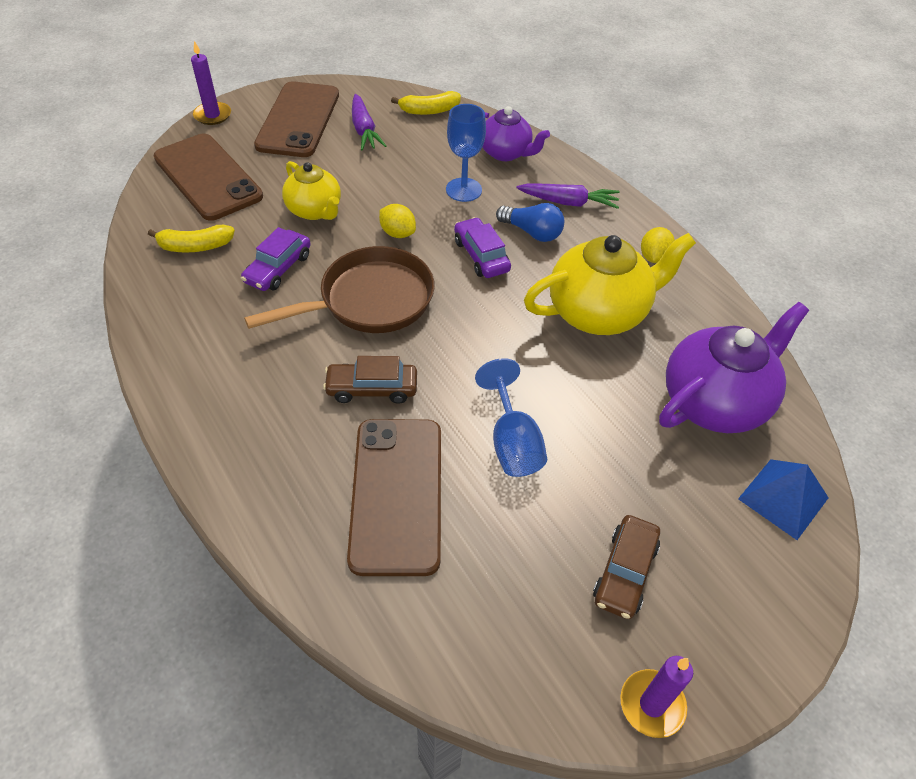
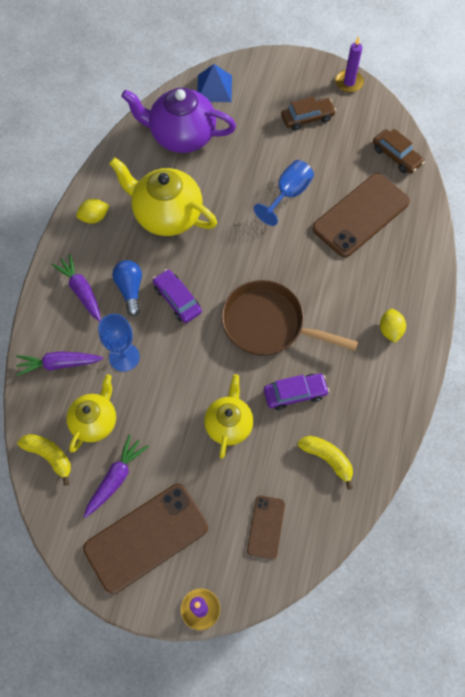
camera: 130 degrees left, 15 degrees up
brown phone [153,134,263,221] -> brown phone [247,496,285,560], size x0.51
brown car [323,356,417,404] -> brown car moved to [373,129,425,173]
yellow lemon [379,204,416,238] -> yellow lemon moved to [380,309,406,343]
purple car [454,217,511,278] -> purple car turned 120 degrees clockwise [153,269,202,323]
purple teapot [482,106,550,161] -> purple carrot [16,351,103,376]
none -> yellow teapot [66,374,116,452]

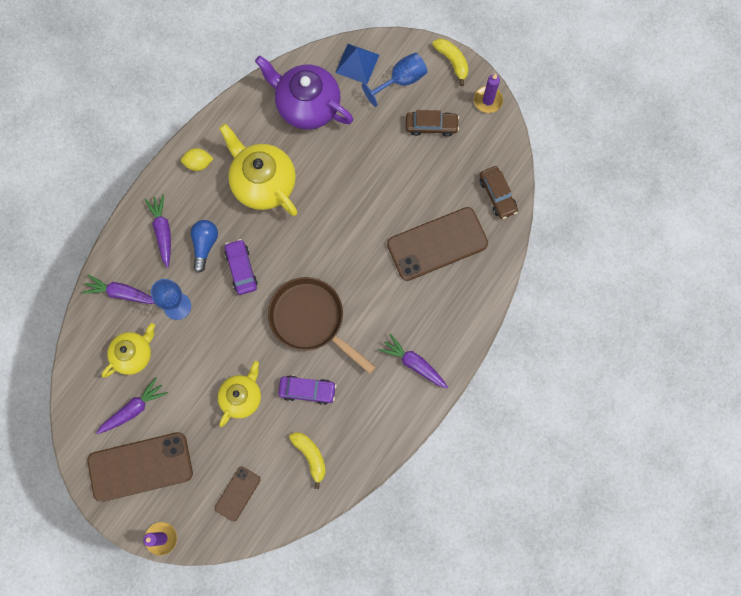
camera: 20 degrees right, 10 degrees up
yellow banana [17,434,71,486] -> yellow banana moved to [432,39,469,86]
blue goblet [254,160,314,226] -> blue goblet moved to [362,52,428,107]
yellow lemon [380,309,406,343] -> purple carrot [379,334,448,388]

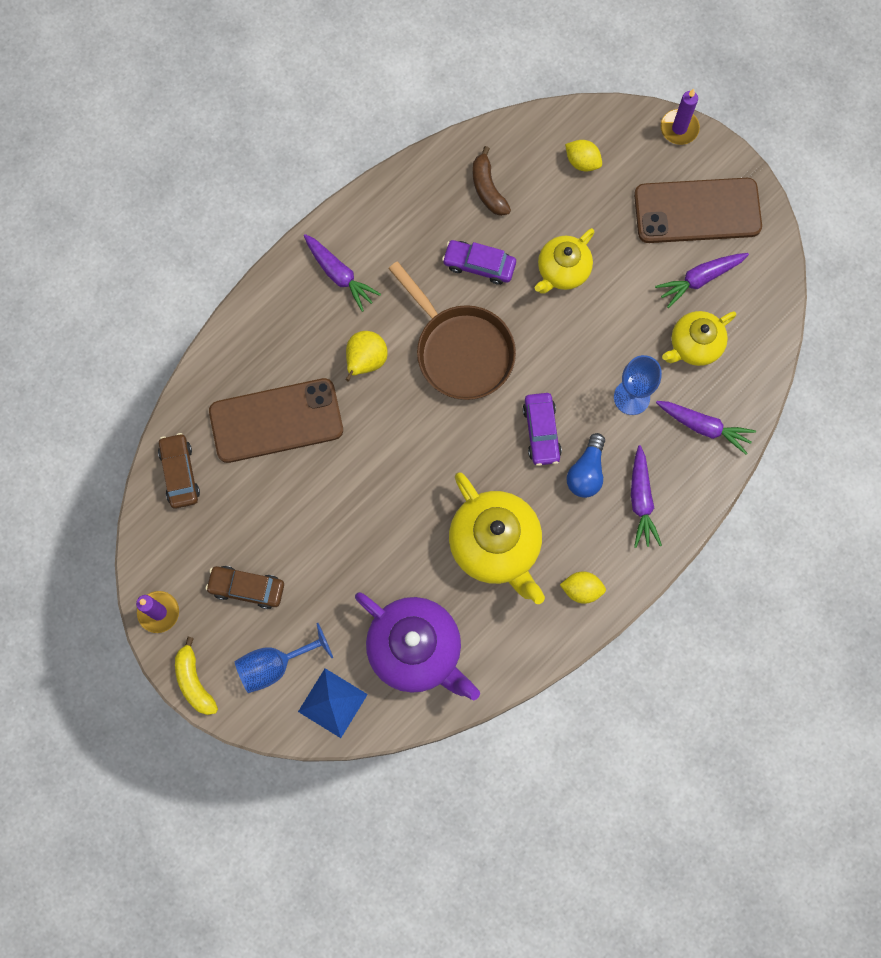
camera: 170 degrees left, 0 degrees up
brown phone [215,467,261,521] -> yellow lemon [565,140,602,172]
yellow banana [289,432,326,489] -> brown banana [473,146,511,216]
none -> yellow pear [346,331,388,381]

